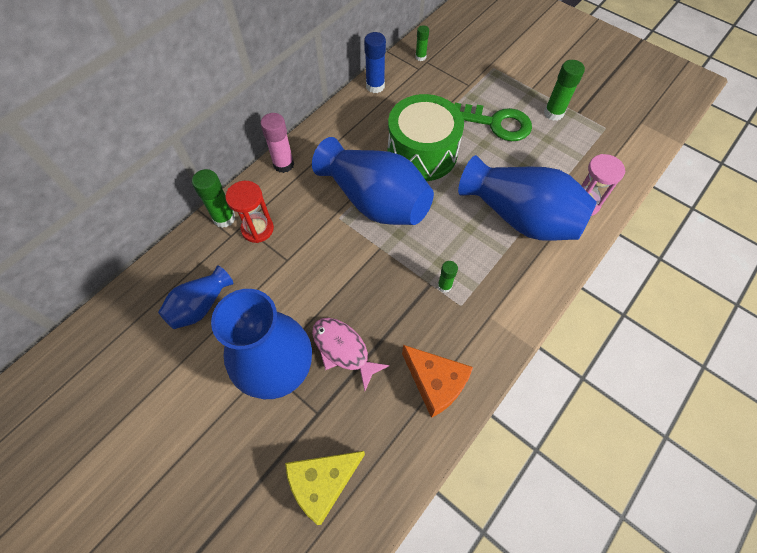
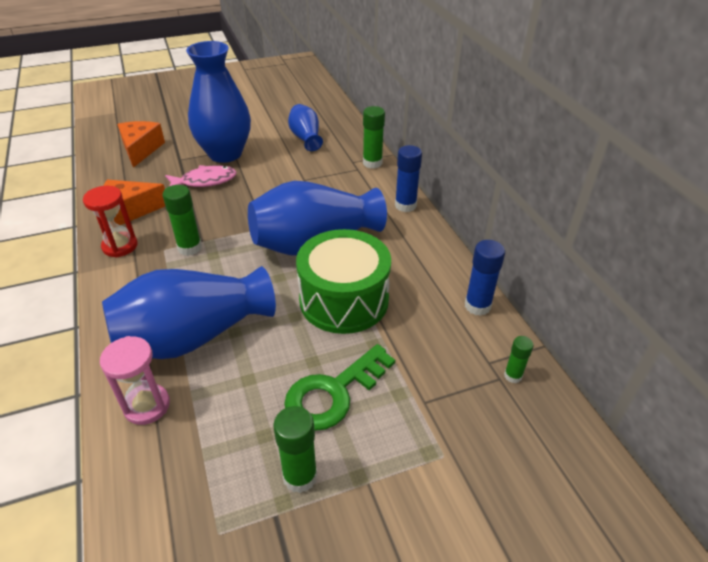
camera: 120 degrees right, 20 degrees down
red hourglass [225,181,274,243] -> red hourglass moved to [83,186,138,258]
pink glue stick [260,113,294,173] -> blue glue stick [395,145,422,212]
yellow cheese [285,451,365,525] -> orange cheese [117,121,165,168]
green glue stick [438,261,458,293] -> green glue stick [163,185,202,256], size x1.66

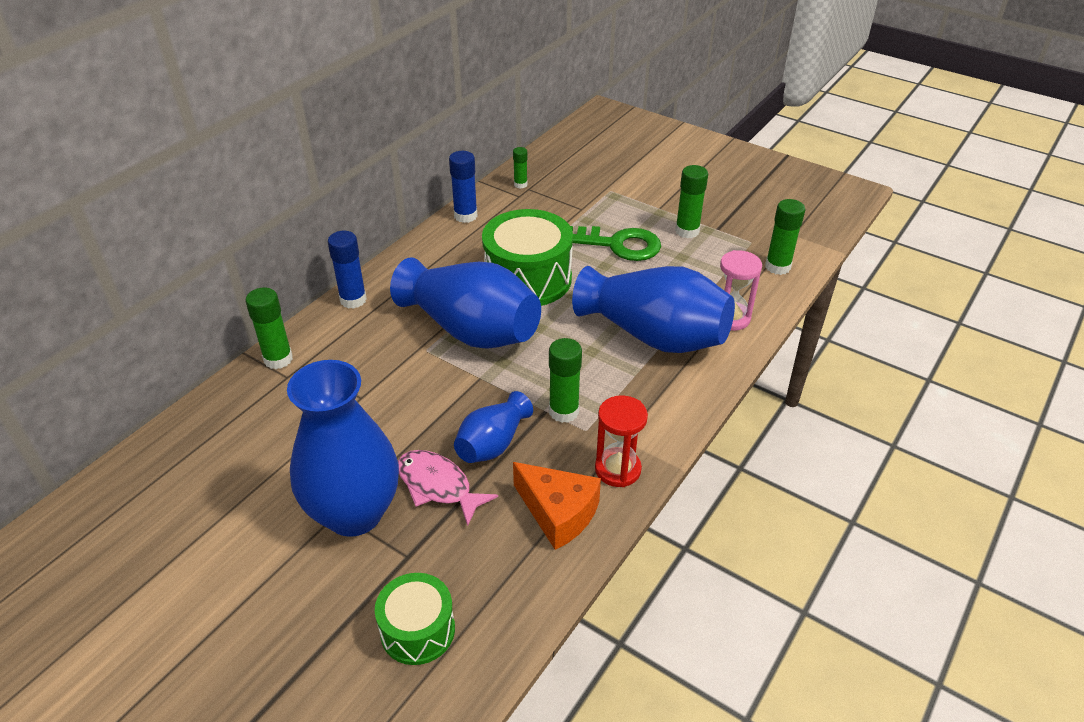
camera: 125 degrees left, 0 degrees up
orange cheese [117,121,165,168] -> green drum [375,573,455,665]
blue vase [288,104,323,151] -> blue vase moved to [454,391,533,463]
none -> green glue stick [765,199,805,275]

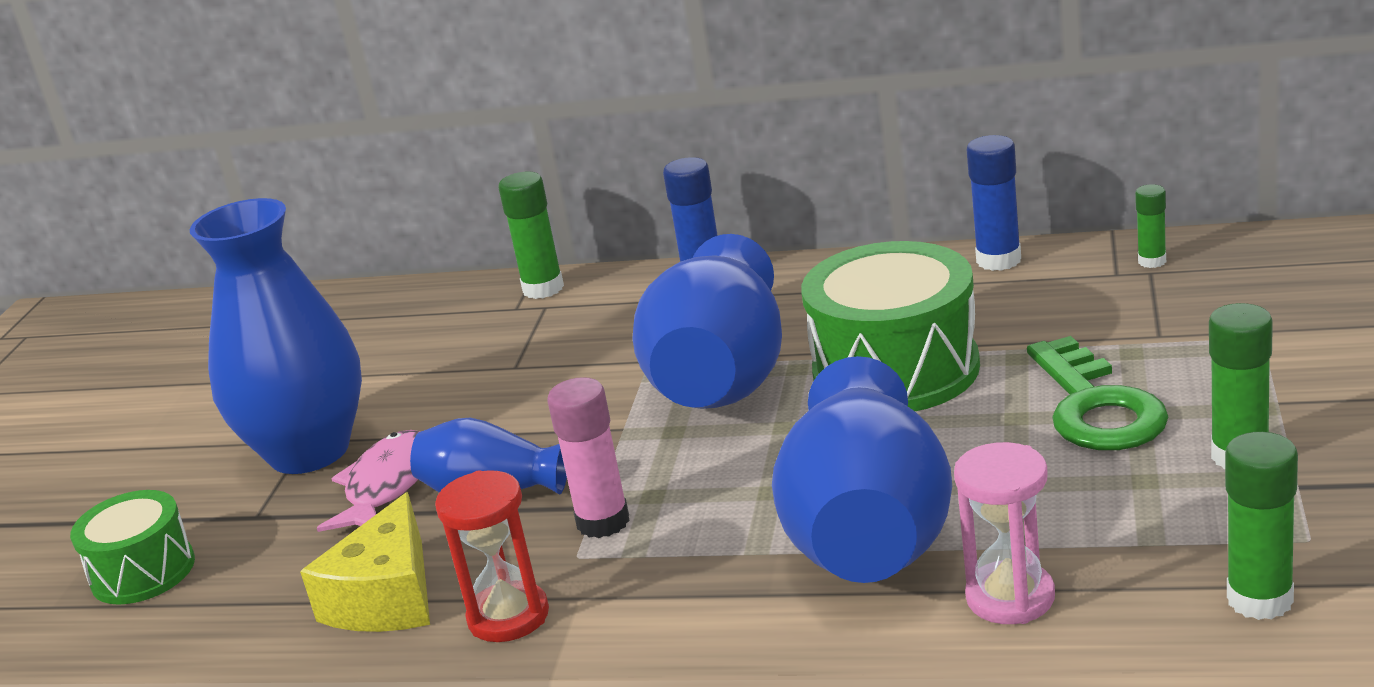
camera: 70 degrees right, 15 degrees down
orange cheese [513,462,601,550] -> yellow cheese [300,492,430,632]
green glue stick [549,338,582,423] -> pink glue stick [547,377,630,538]

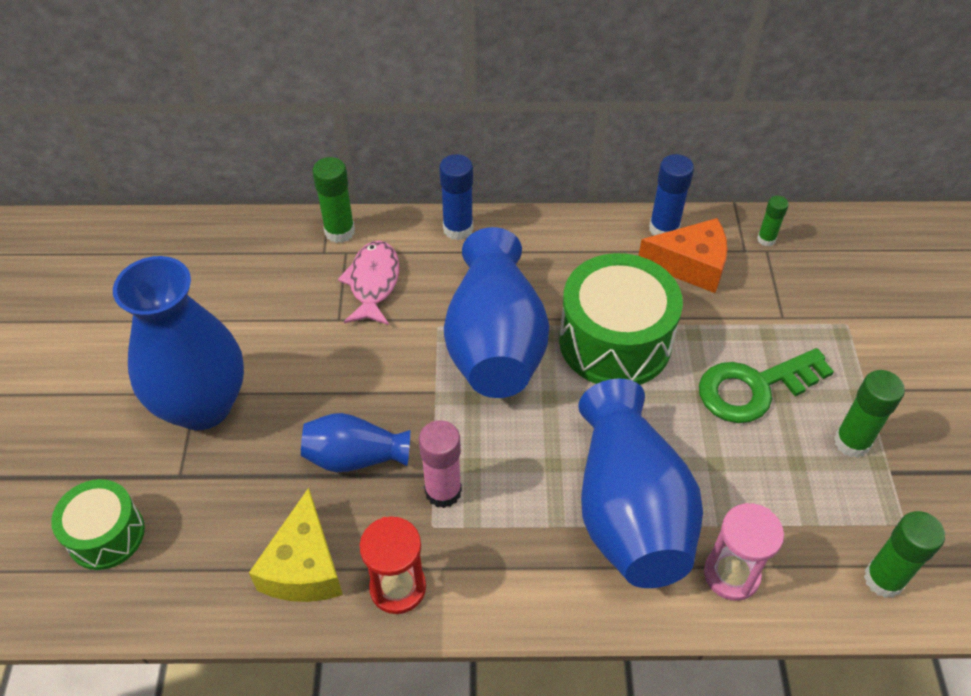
camera: 15 degrees left, 25 degrees up
pink fish [317,430,421,532] -> pink fish moved to [338,241,399,325]
green key [1027,336,1168,450] -> green key turned 90 degrees clockwise [699,348,834,423]
none -> orange cheese [638,218,727,293]

